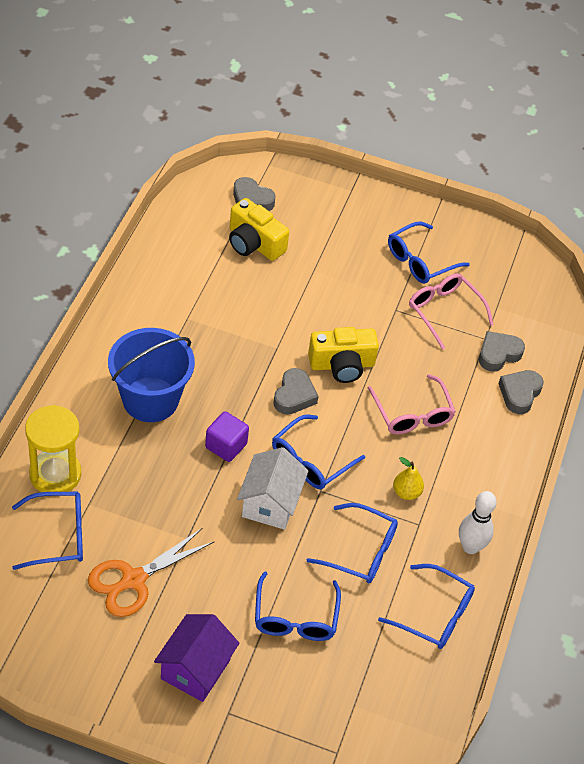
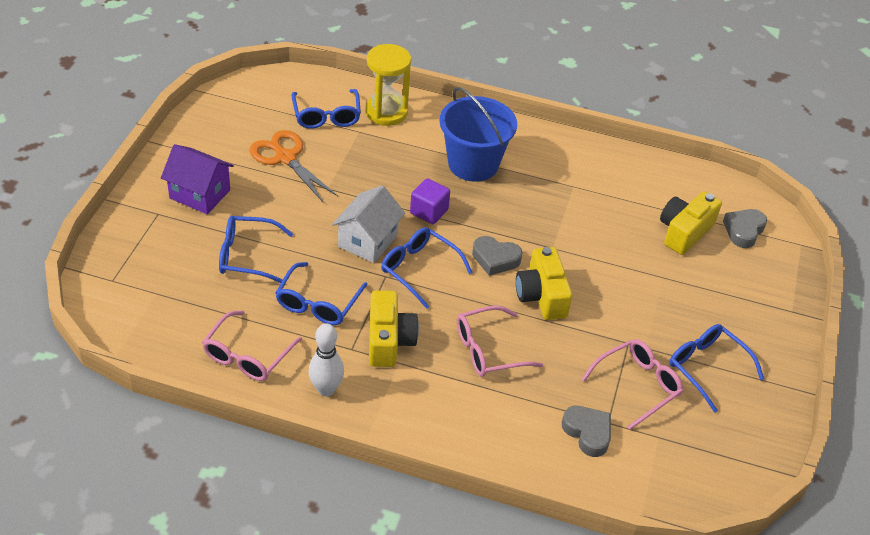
camera: 90 degrees right, 5 degrees down
white house [237,447,309,530] -> white house turned 75 degrees counterclockwise [332,185,405,263]
blue glasses [378,564,475,649] -> pink glasses [202,310,302,381]
yellow pear [393,457,424,500] -> yellow camera [369,290,419,367]
grey heart [498,370,544,414] -> none

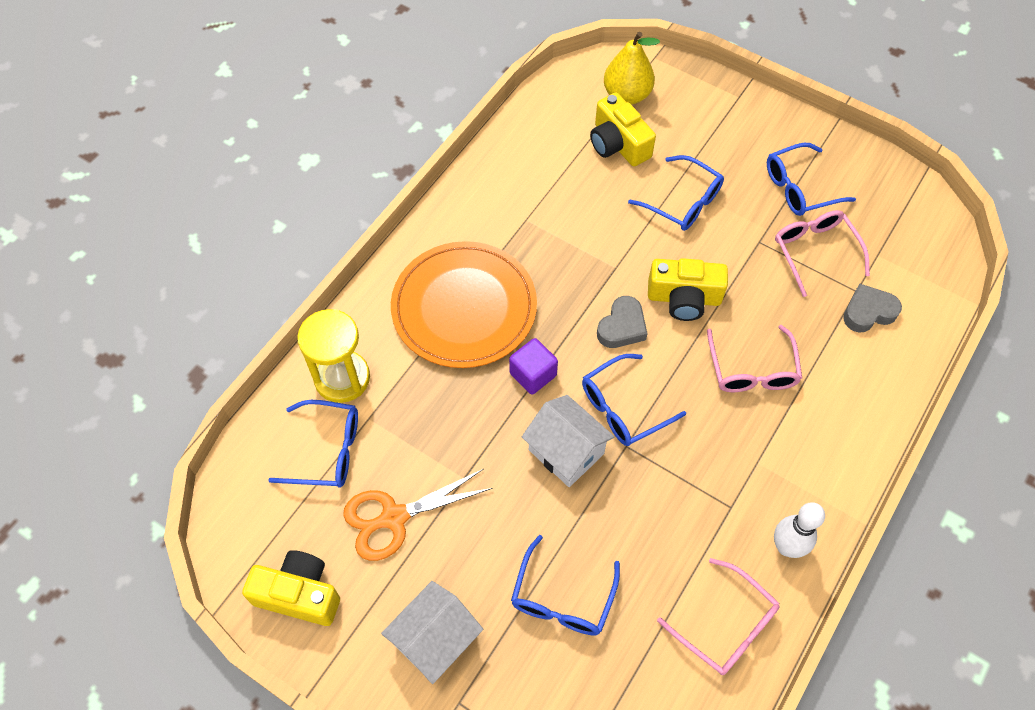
camera: 70 degrees left, 15 degrees up
purple house [161,144,234,214] -> white house [381,581,483,684]
blue glasses [276,262,367,325] -> blue glasses moved to [628,155,724,231]
yellow camera [369,290,419,367] -> yellow camera moved to [242,550,340,626]
blue bucket [439,87,517,182] -> orange plate [391,241,537,368]
grey heart [723,209,767,248] -> yellow pear [604,32,660,104]

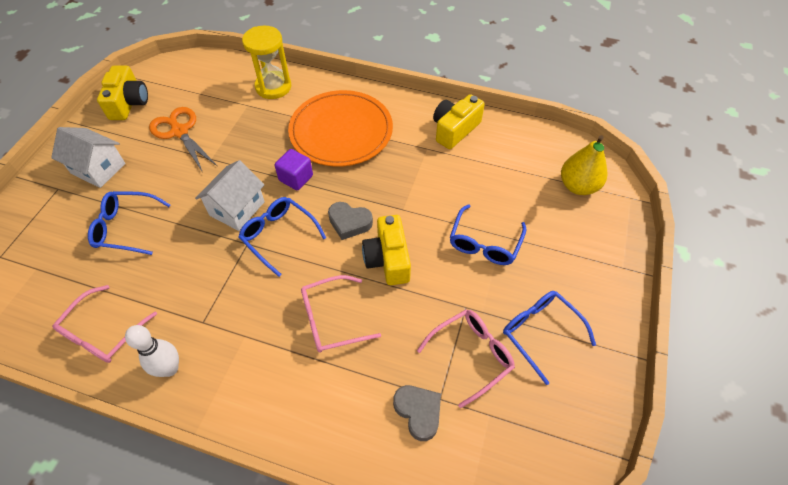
camera: 75 degrees right, 5 degrees down
blue glasses [268,400,358,488] -> none
yellow camera [590,92,656,167] -> yellow camera moved to [433,94,485,149]

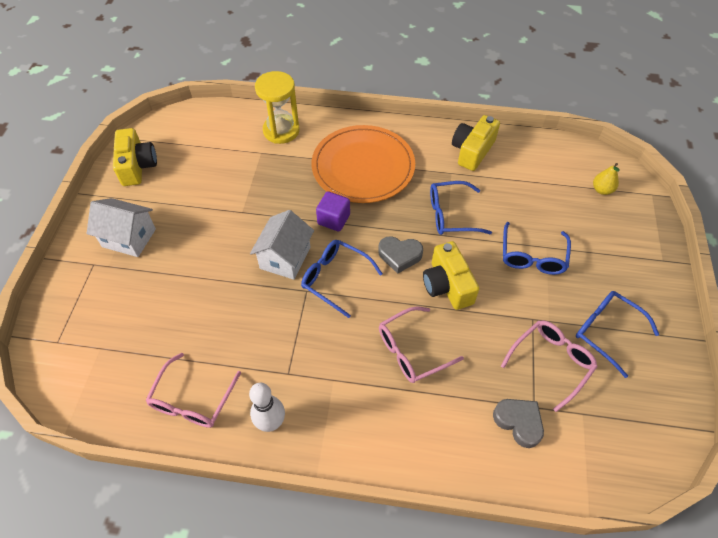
camera: 10 degrees left, 0 degrees up
blue glasses [88,191,170,255] -> blue glasses moved to [430,181,492,235]
orange scissors [149,107,217,171] -> none
yellow pear [561,135,607,195] -> yellow pear [593,163,620,195], size x0.58

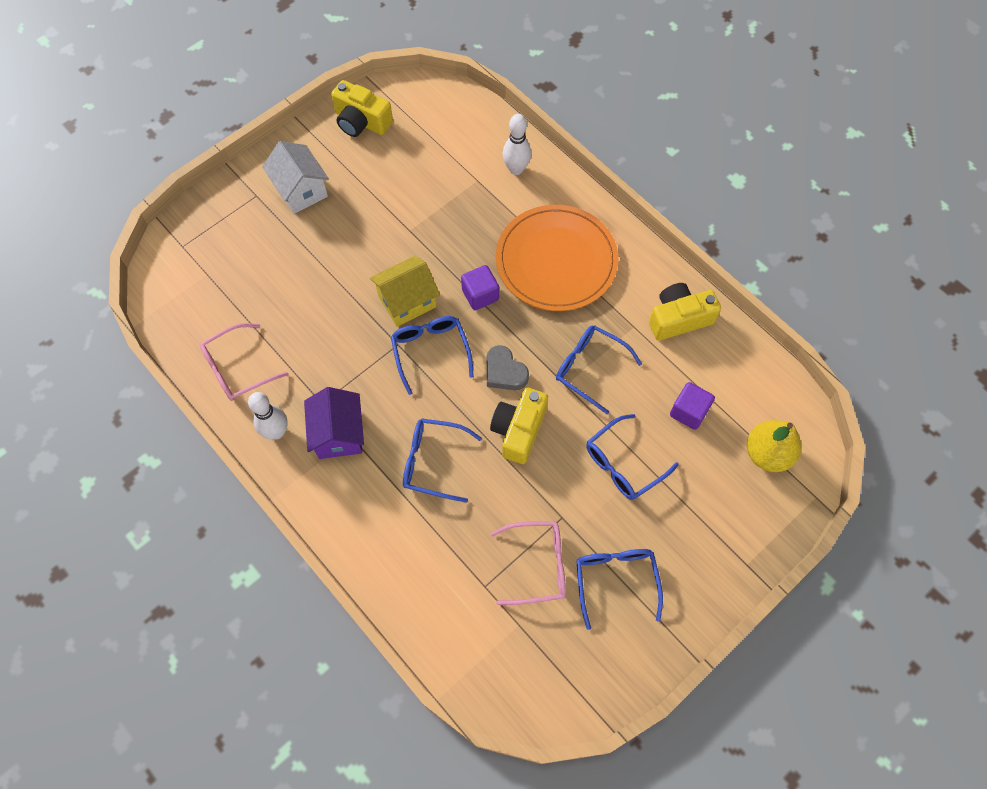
camera: 40 degrees right, 10 degrees up
yellow camera [113,128,157,186] -> yellow camera turned 90 degrees clockwise [331,80,393,137]
white house [250,210,314,280] -> yellow house [370,256,440,327]
yellow hourglass [255,71,300,144] -> white bowling pin [503,114,531,175]
pink glasses [379,306,464,383] -> blue glasses [403,418,482,503]
grey heart [493,399,544,448] -> none
yellow pear [593,163,620,195] -> yellow pear [747,420,801,472], size x1.73
none -> purple house [304,387,364,459]
none -> purple cube [670,382,715,430]

